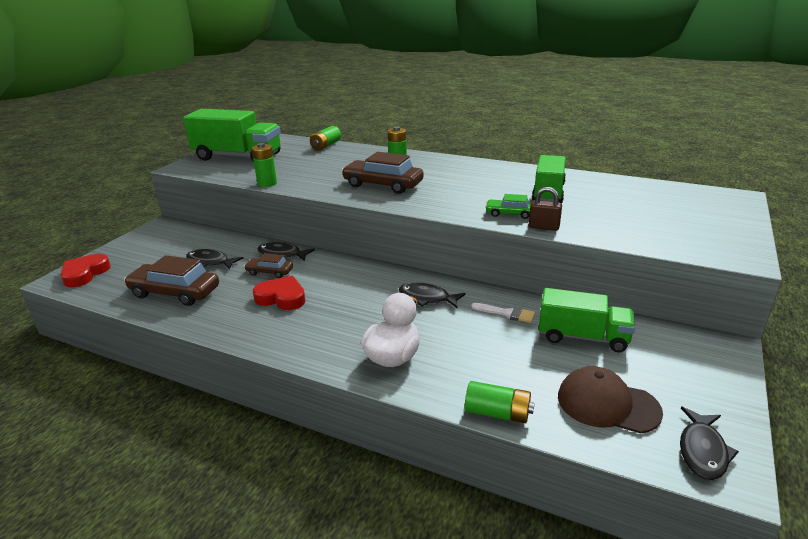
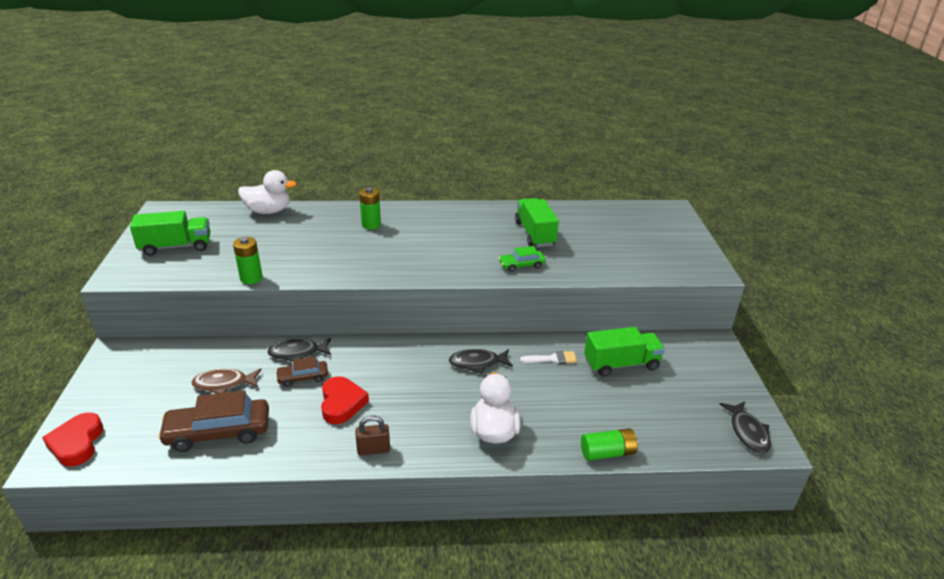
camera: 30 degrees left, 5 degrees up
green truck [183,109,281,162] -> green truck [130,211,210,256], size x0.66
black fish [186,249,243,269] -> brown fish [191,368,262,394]
red heart [253,276,306,310] -> red heart turned 90 degrees clockwise [321,376,369,424]
green battery [310,126,341,151] -> white duck [238,170,297,214]
brown car [342,152,424,194] -> none
brown padlock [529,187,562,231] -> brown padlock moved to [355,415,390,455]
brown cap [558,366,663,434] -> none

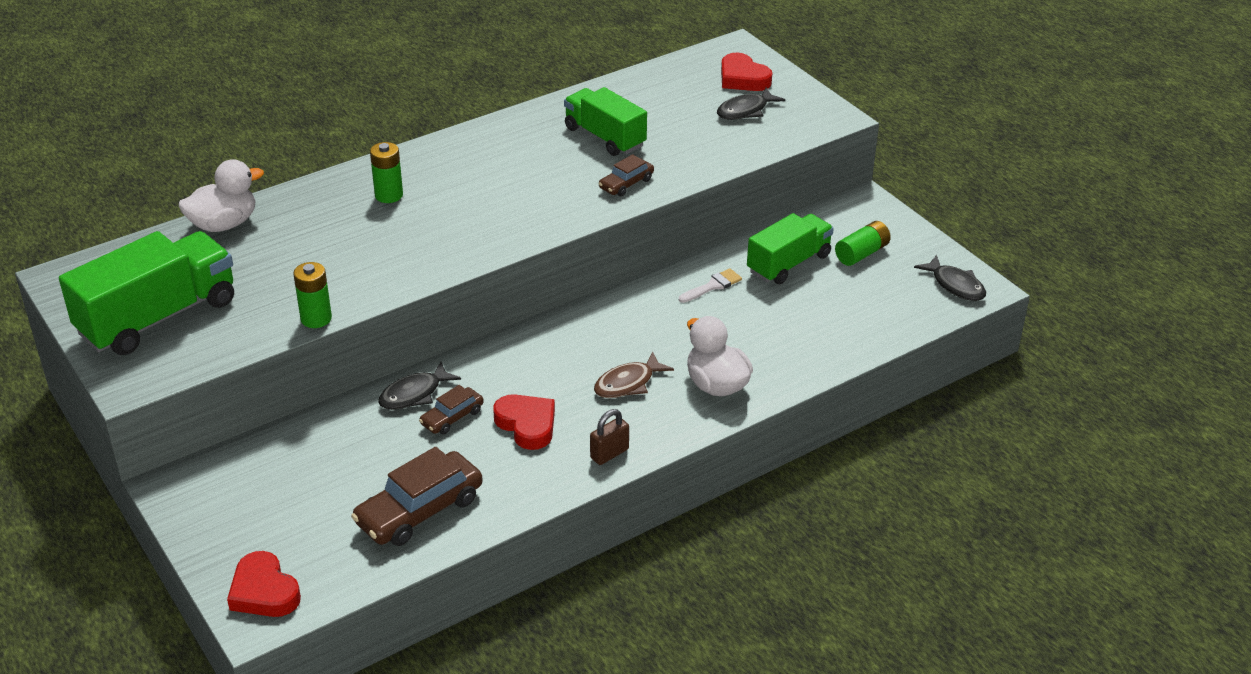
camera: 30 degrees left, 5 degrees up
green truck [130,211,210,256] -> green truck [59,231,234,355], size x1.51
brown fish [191,368,262,394] -> brown fish moved to [594,352,674,398]
black fish [449,349,513,374] -> black fish moved to [717,87,785,120]
green car [499,246,546,272] -> brown car [599,154,654,196]
green battery [581,428,638,461] -> green battery moved to [835,221,891,266]
none -> red heart [721,53,772,91]

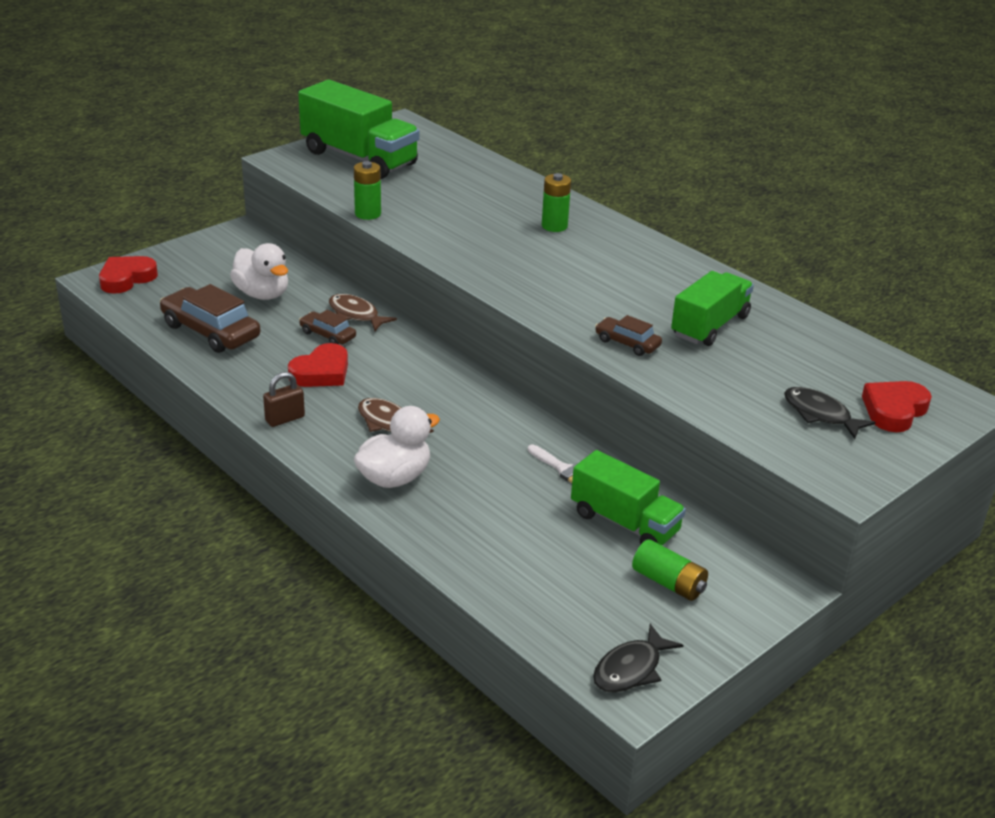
camera: 80 degrees right, 5 degrees down
white duck [179,159,264,232] -> white duck moved to [230,243,288,300]
black fish [378,361,461,410] -> brown fish [329,294,397,331]
brown padlock [590,409,629,465] -> brown padlock turned 75 degrees counterclockwise [263,372,305,427]

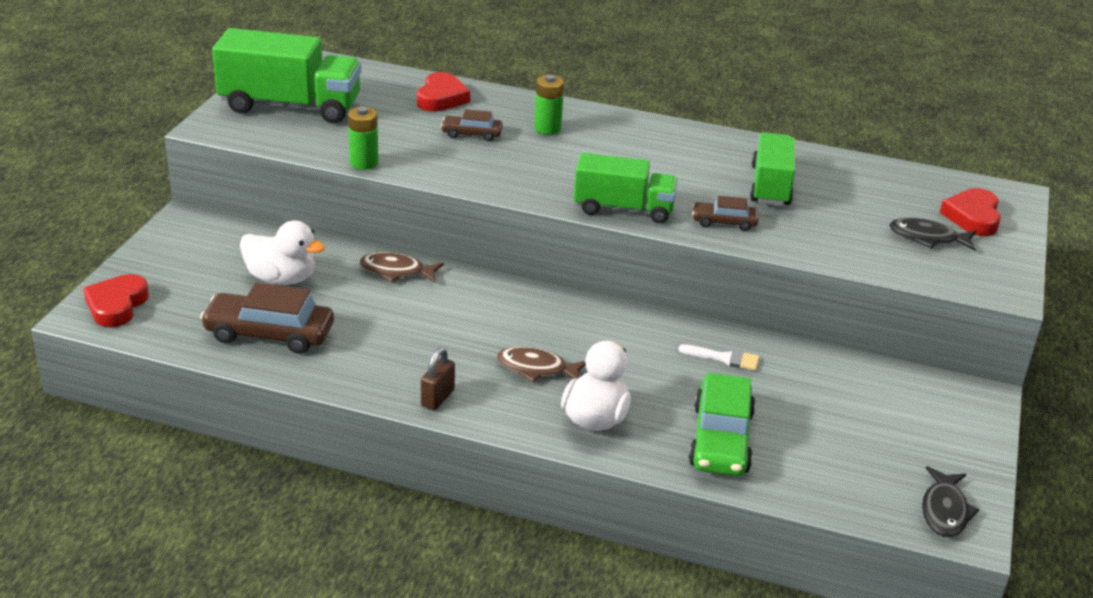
camera: 30 degrees left, 0 degrees up
red heart [288,343,348,387] -> red heart moved to [417,72,470,112]
brown car [299,310,356,344] -> brown car moved to [441,109,503,141]
green truck [571,450,686,545] -> green truck moved to [574,153,678,223]
green battery [632,539,708,601] -> none
none -> green car [689,373,756,476]

